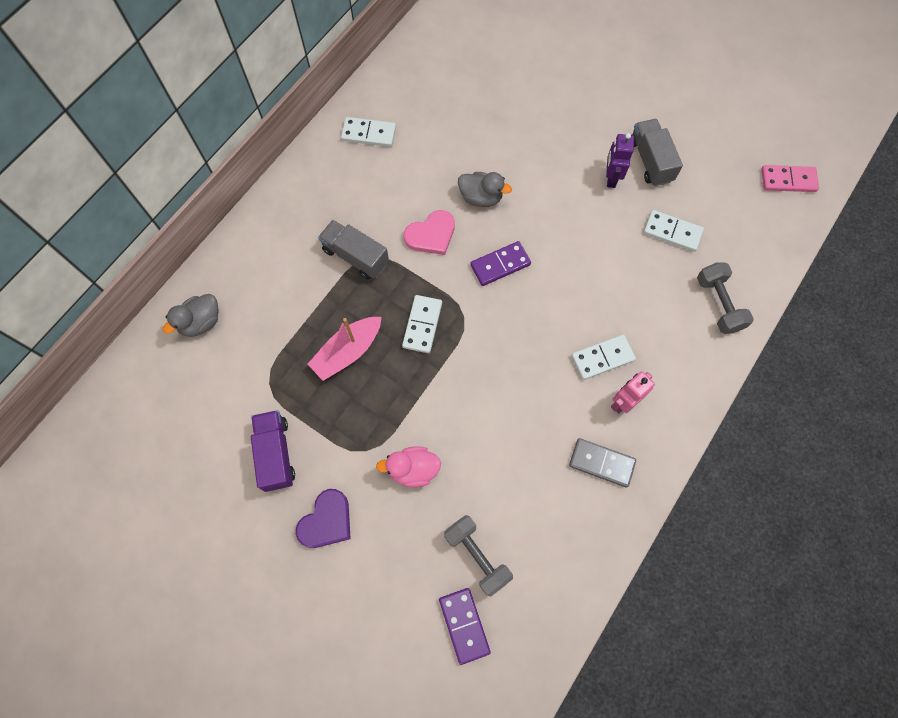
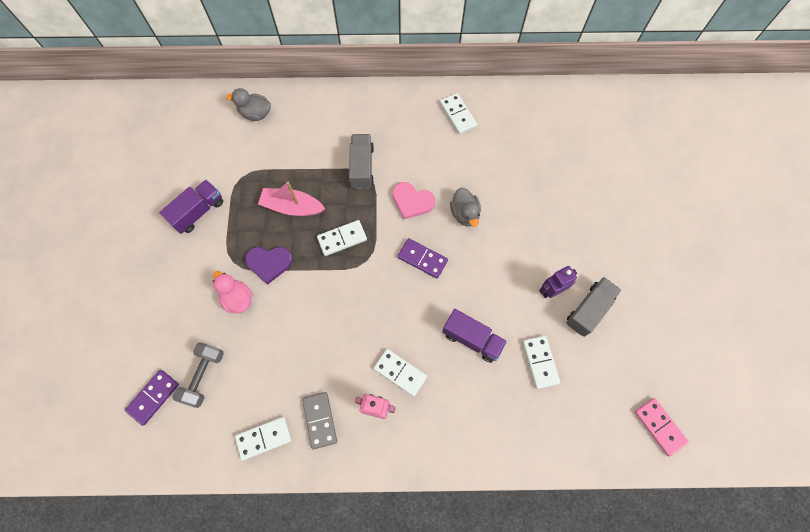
camera: 55 degrees right, 0 degrees up
purple heart [296,489,351,548] -> purple heart moved to [245,247,293,285]
grey dumbbell [697,262,754,334] -> none
none -> white domino [235,417,292,460]
none -> purple truck [442,309,507,363]

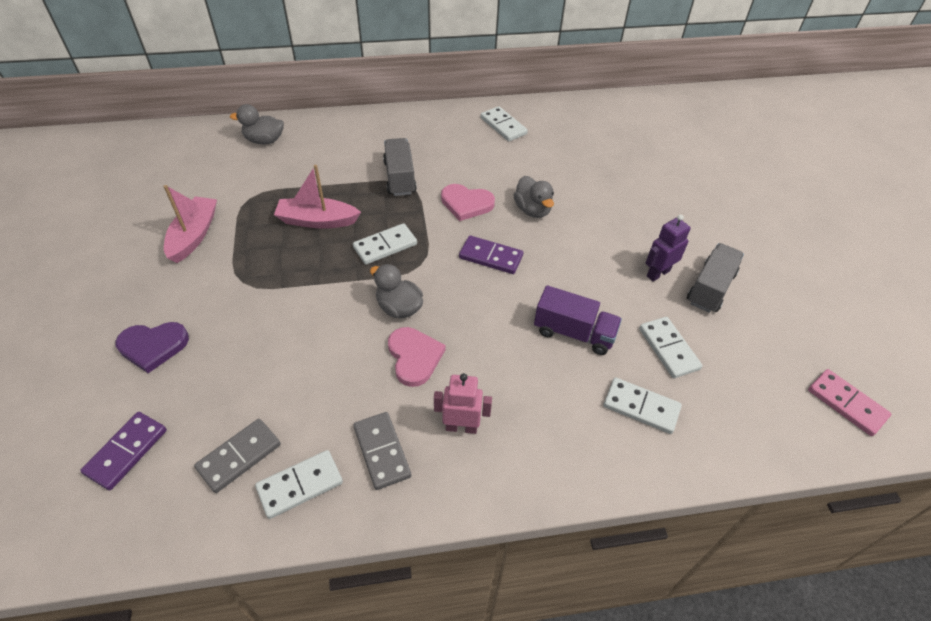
camera: 10 degrees left, 20 degrees down
purple truck [159,180,223,234] -> pink boat [163,185,217,263]
grey dumbbell [172,342,224,408] -> none
pink duck [213,271,253,313] -> none
purple heart [245,247,293,285] -> purple heart moved to [115,322,189,373]
white domino [374,349,427,397] -> white domino moved to [603,377,682,434]
none -> grey domino [194,419,281,493]
none -> grey duck [370,264,423,318]
none -> pink heart [388,327,446,387]

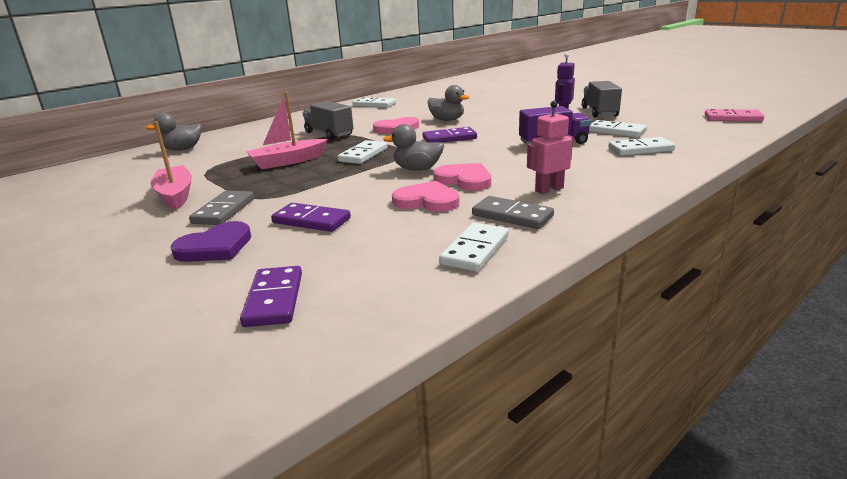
camera: 30 degrees left, 25 degrees down
grey domino [194,419,281,493] -> grey domino moved to [189,191,254,225]
none -> purple domino [271,203,351,232]
none -> pink heart [392,181,459,212]

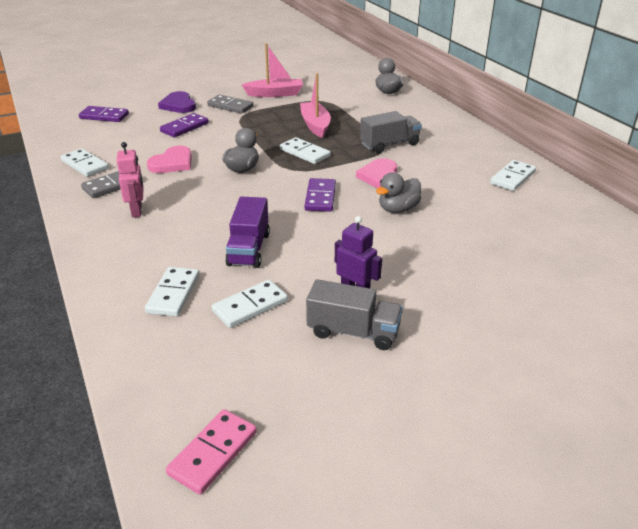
camera: 105 degrees right, 10 degrees up
pink heart [434,163,491,191] -> none

